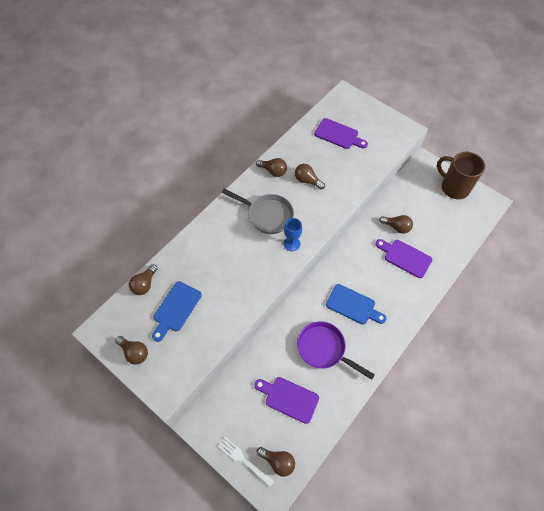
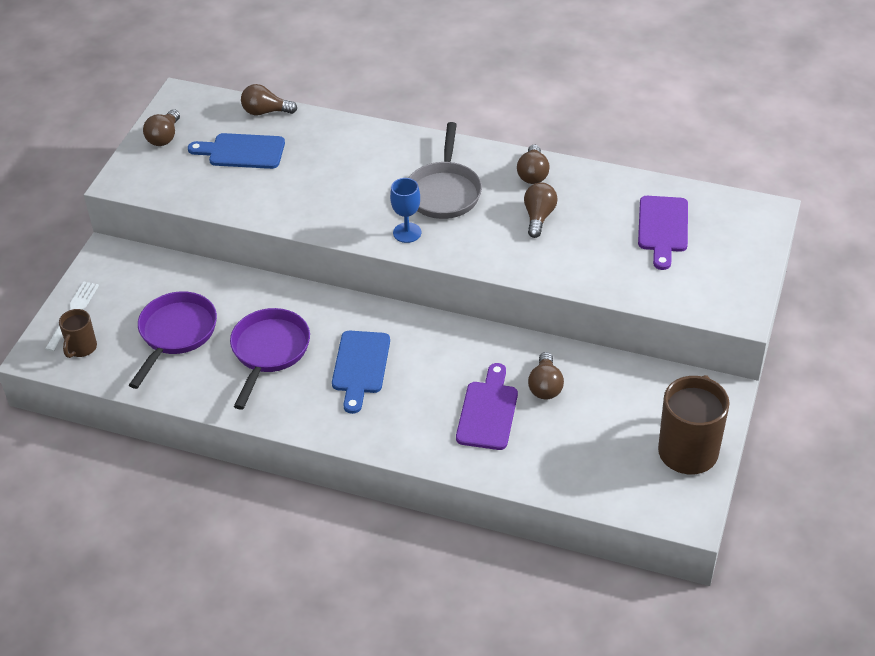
camera: 70 degrees right, 15 degrees down
purple cutting board [254,377,319,424] -> purple pan [129,291,217,389]
brown light bulb [257,447,295,477] -> brown mug [59,309,97,358]

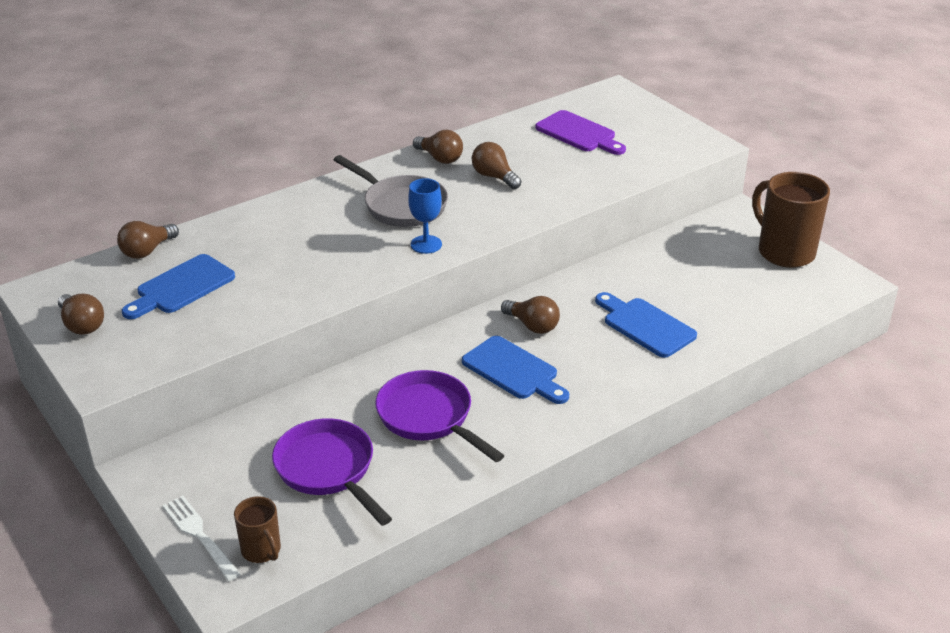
camera: 55 degrees left, 10 degrees down
purple cutting board [456,363,518,450] -> blue cutting board [595,292,697,358]
brown light bulb [528,352,564,400] -> brown light bulb moved to [501,296,560,334]

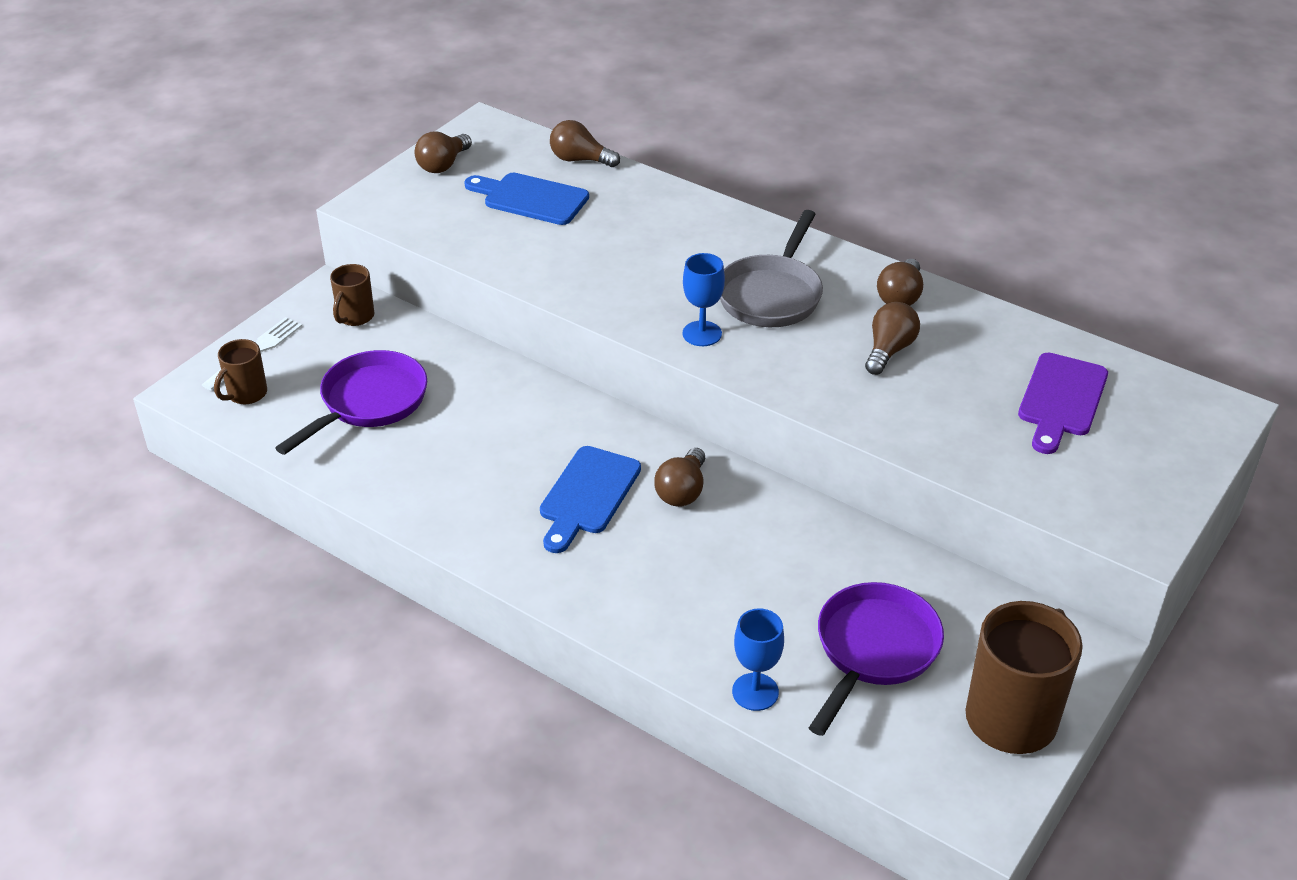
camera: 70 degrees right, 5 degrees up
purple pan [375,370,505,462] -> purple pan moved to [809,582,944,736]
blue cutting board [595,292,697,358] -> none
none -> brown mug [330,264,374,326]
none -> blue goblet [732,608,784,711]

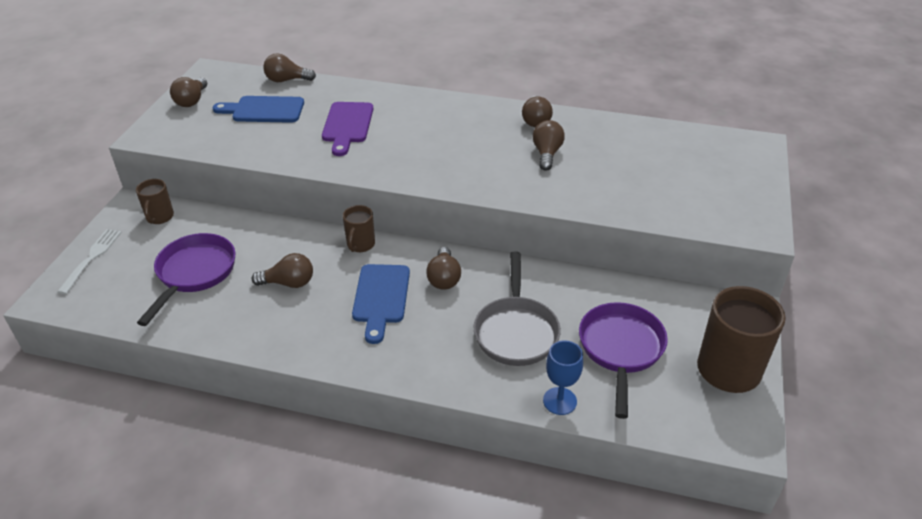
camera: 20 degrees left, 0 degrees up
brown mug [214,339,267,404] -> brown mug moved to [343,205,375,252]
blue goblet [683,253,725,346] -> none
grey pan [720,210,823,327] -> grey pan moved to [474,251,561,366]
purple cutting board [1018,353,1108,454] -> purple cutting board moved to [322,102,373,156]
none -> brown light bulb [252,253,313,288]

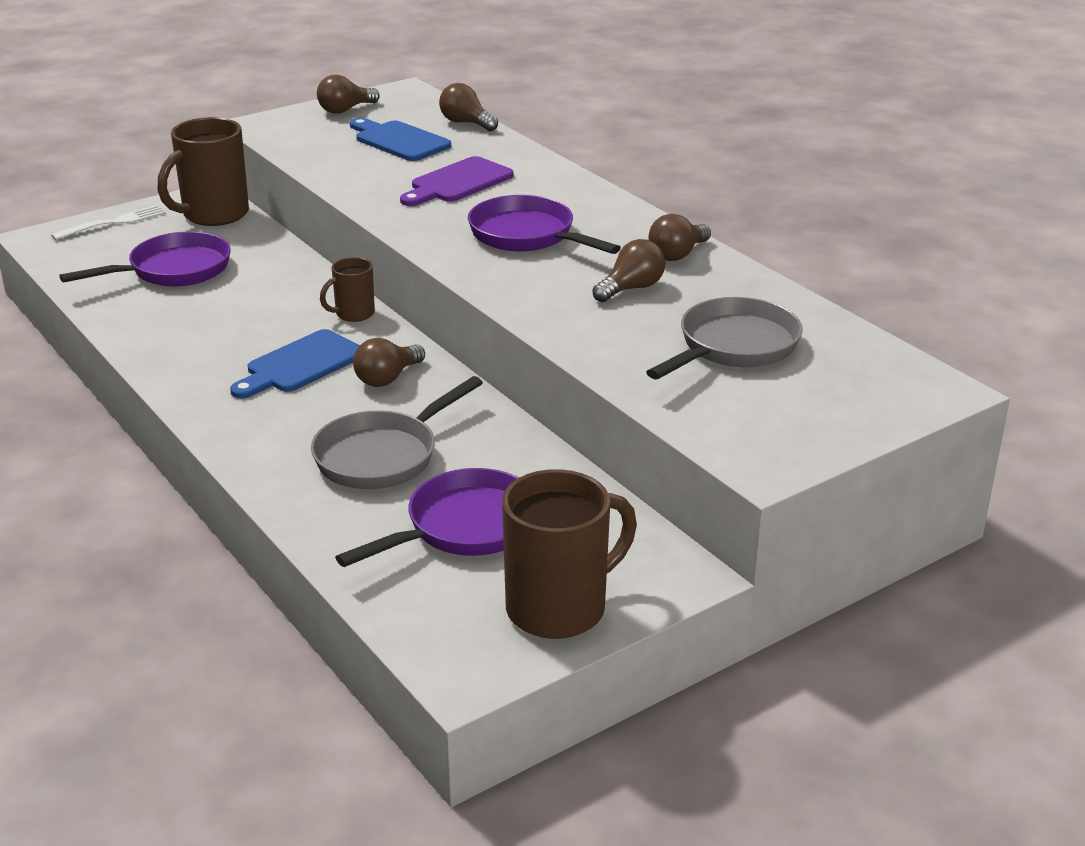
camera: 40 degrees right, 10 degrees down
brown mug [136,179,174,224] -> brown mug [158,117,249,226], size x1.90
brown light bulb [252,253,313,288] -> none
blue goblet [543,340,583,415] -> none
none -> purple pan [468,195,621,254]
none -> grey pan [646,297,803,379]

